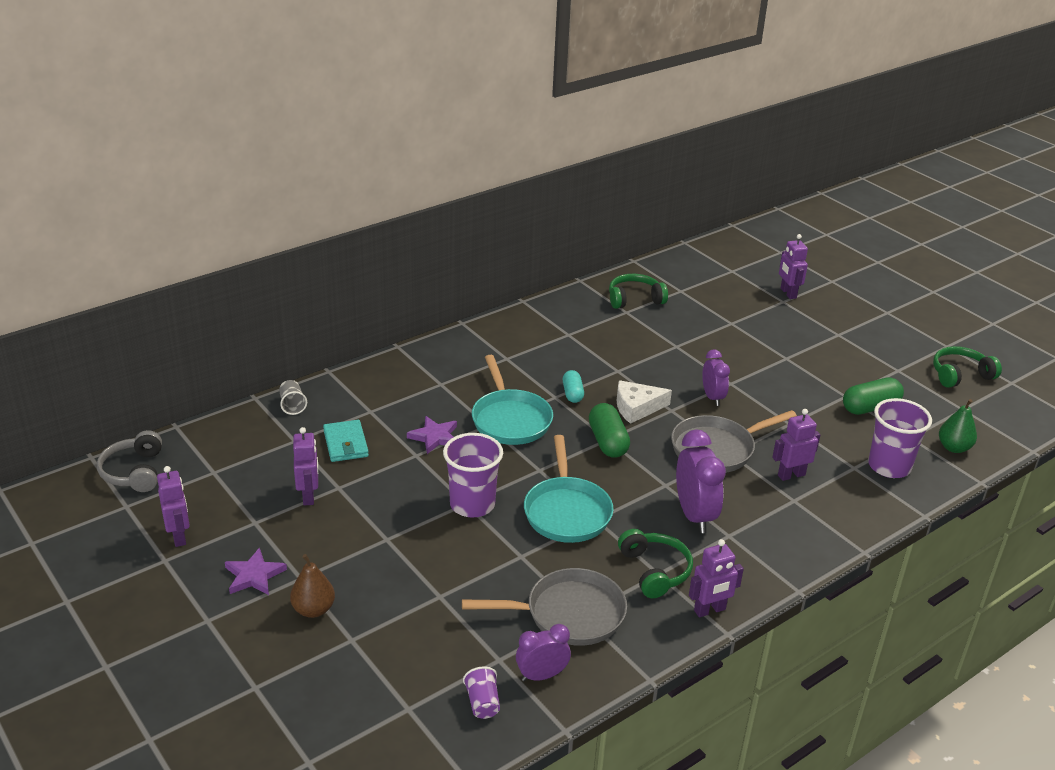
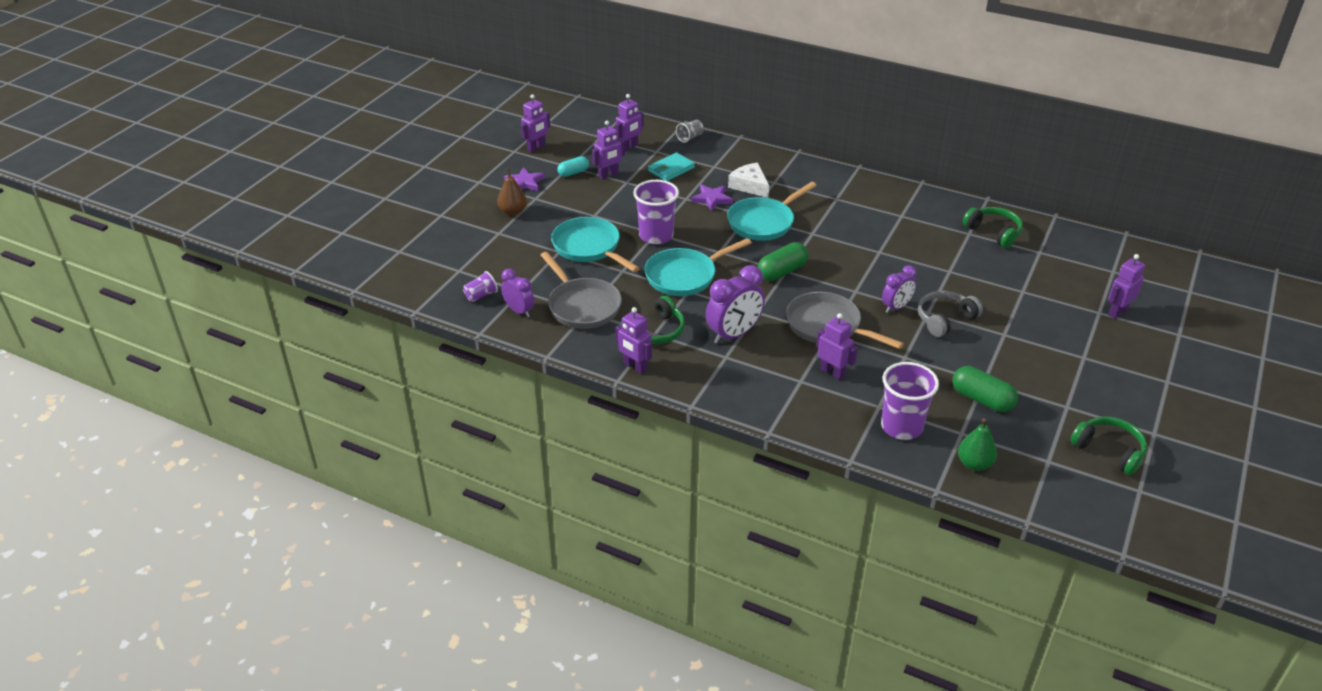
camera: 65 degrees right, 5 degrees up
grey headphones [97,430,162,492] -> grey headphones moved to [918,291,983,337]
turquoise capsule [563,370,584,403] -> turquoise capsule moved to [557,156,589,177]
white cheese [617,380,672,424] -> white cheese moved to [728,162,769,198]
none -> turquoise pan [551,217,640,272]
none -> purple robot [615,94,644,152]

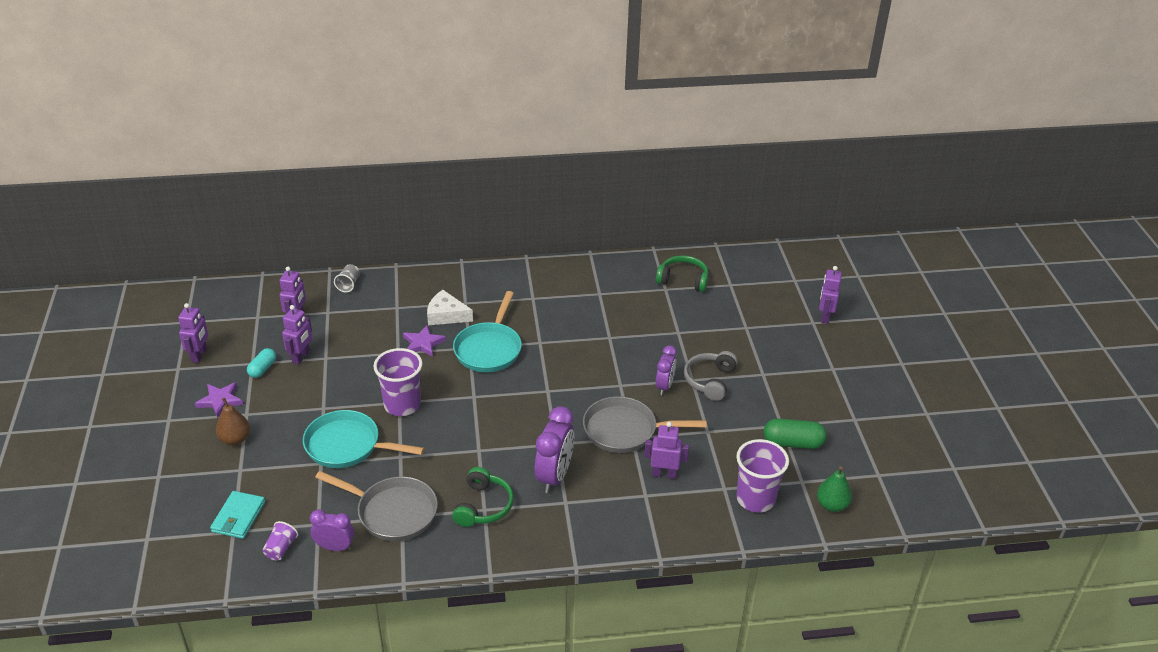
camera: 35 degrees left, 0 degrees up
purple robot [615,307,652,374] -> none
turquoise pan [644,238,752,296] -> none
turquoise wallet [648,152,695,181] -> turquoise wallet moved to [210,491,265,539]
green capsule [758,242,808,281] -> none
green headphones [1071,416,1147,475] -> none

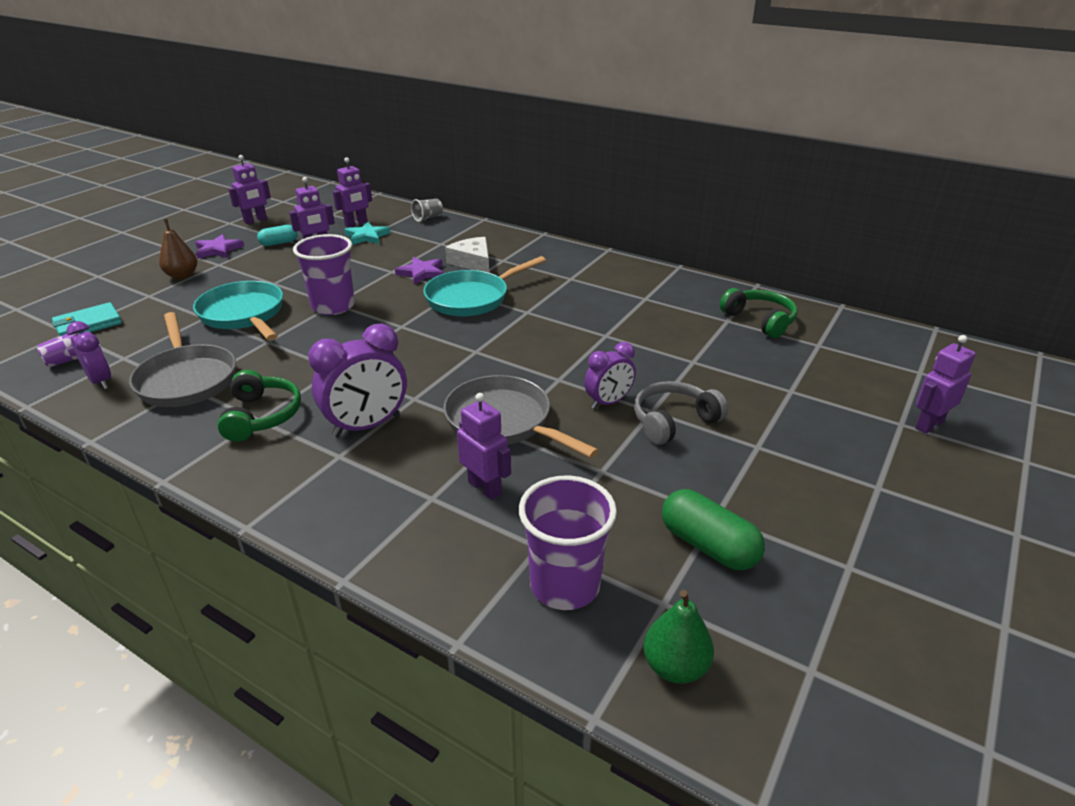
camera: 40 degrees right, 5 degrees down
green headphones [452,467,514,527] -> green headphones turned 60 degrees counterclockwise [217,370,301,442]
none -> turquoise star [344,222,390,245]

